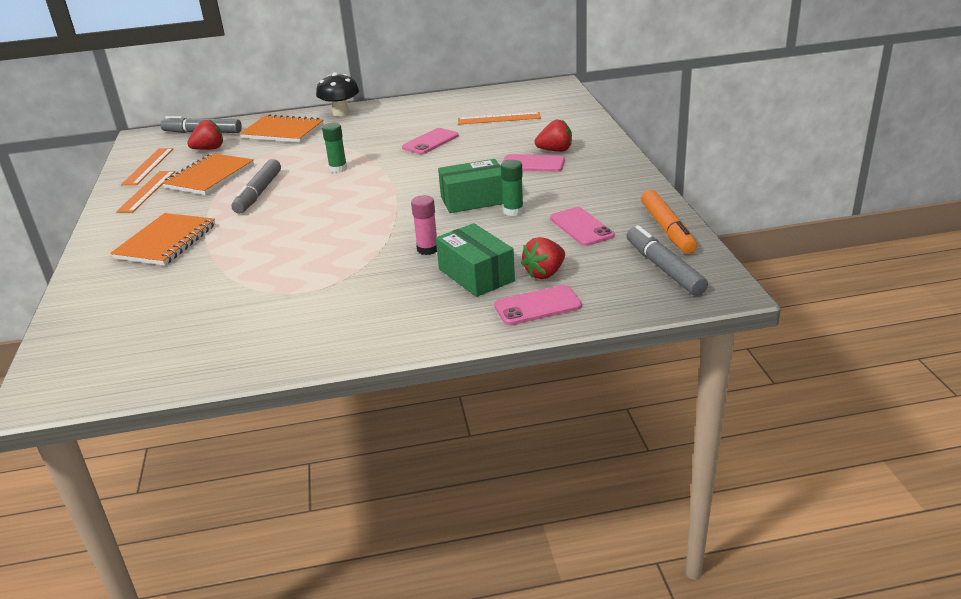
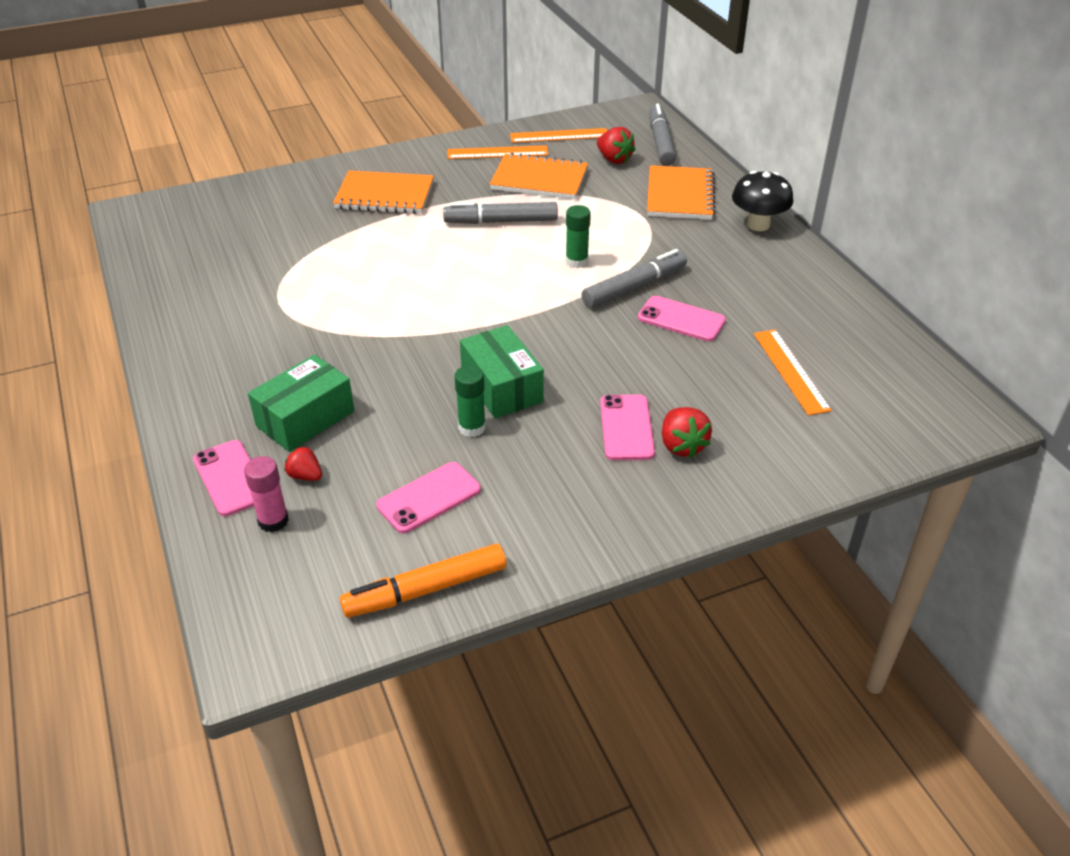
camera: 75 degrees right, 10 degrees up
pink glue stick [411,195,437,255] -> pink glue stick moved to [244,456,289,532]
red strawberry [521,237,565,279] -> red strawberry [285,446,322,481], size x0.65
grey marker [626,225,708,296] -> grey marker moved to [581,249,687,308]

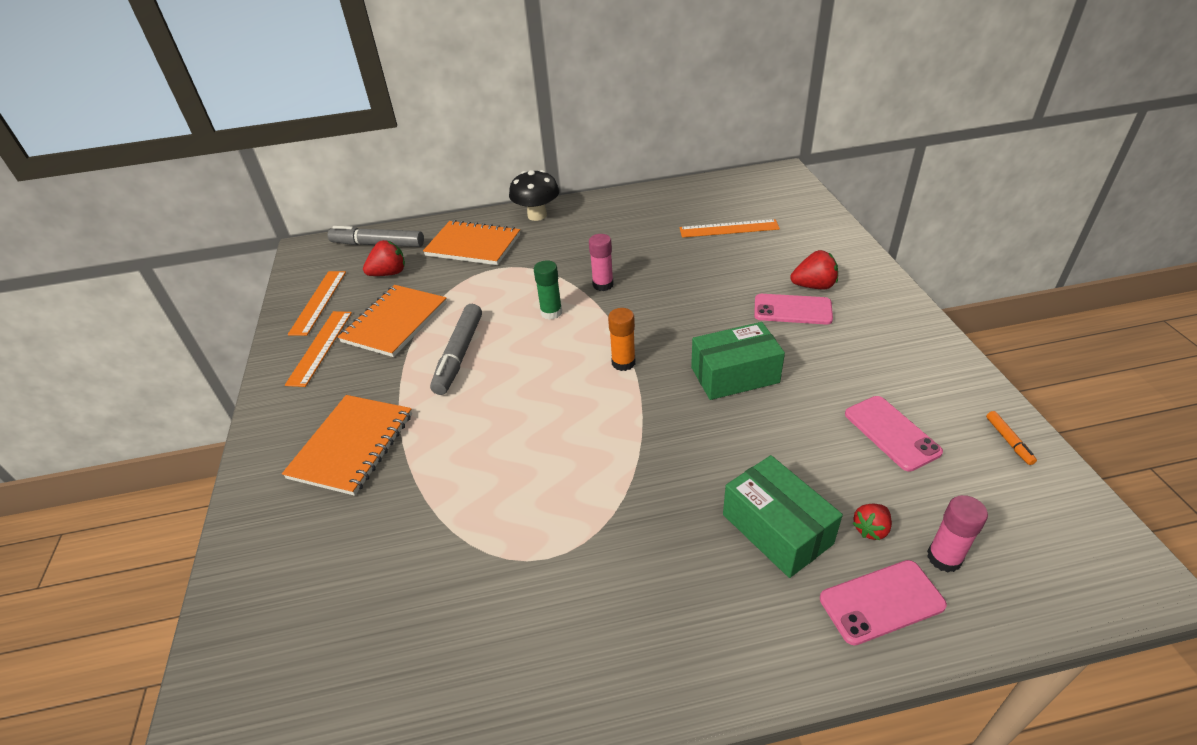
camera: 75 degrees left, 0 degrees up
orange marker [340,544,506,618] -> orange marker [986,411,1037,465], size x0.45
green glue stick [454,365,486,437] -> none
grey marker [581,249,687,308] -> pink glue stick [589,234,614,291]
pink phone [638,296,726,342] -> none
none -> orange glue stick [608,308,635,371]

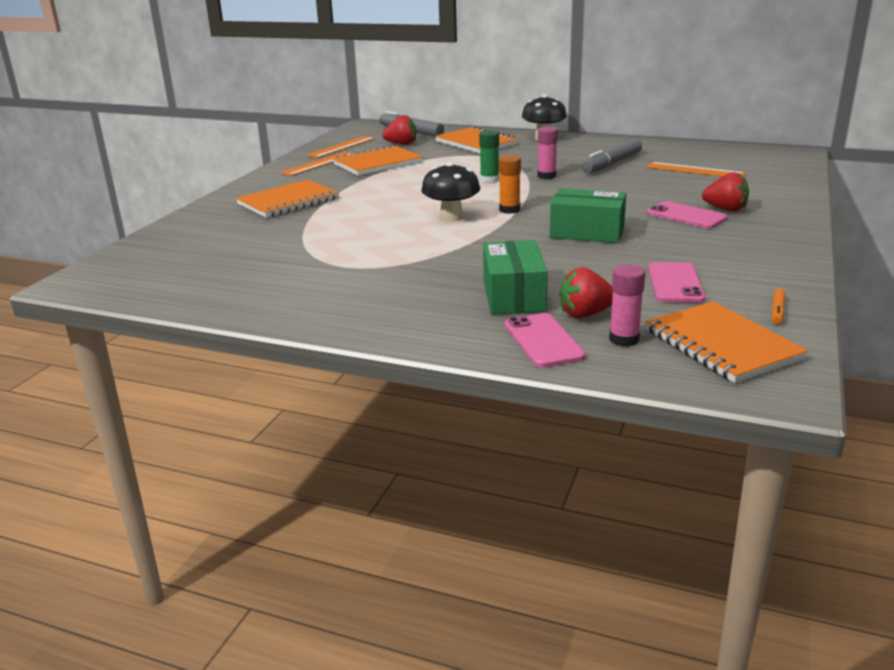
camera: 30 degrees right, 15 degrees down
grey marker [430,304,482,395] -> grey marker moved to [582,138,642,173]
pink phone [820,560,947,645] -> pink phone turned 60 degrees clockwise [505,313,586,367]
red strawberry [853,504,892,540] -> red strawberry [559,267,613,318], size x1.55
none -> black mushroom [421,162,480,222]
none -> orange notebook [646,301,808,383]

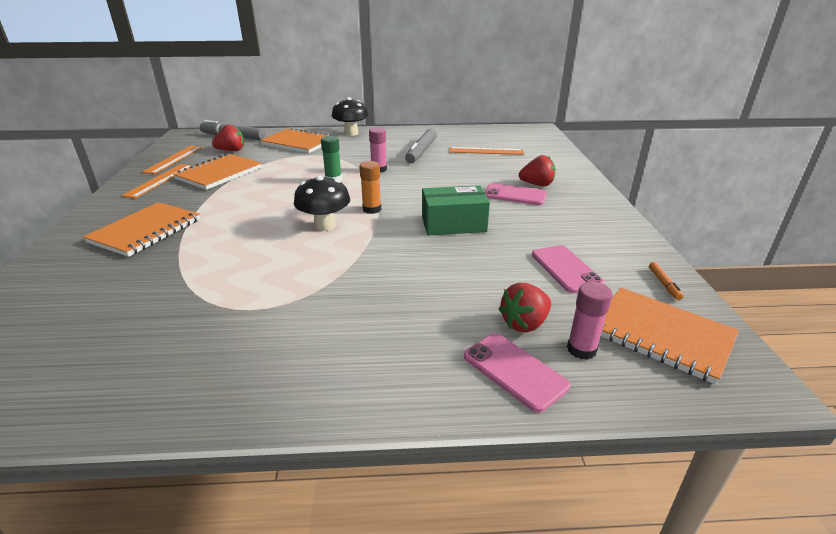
camera: 25 degrees left, 5 degrees up
green box [483,240,548,315] -> none

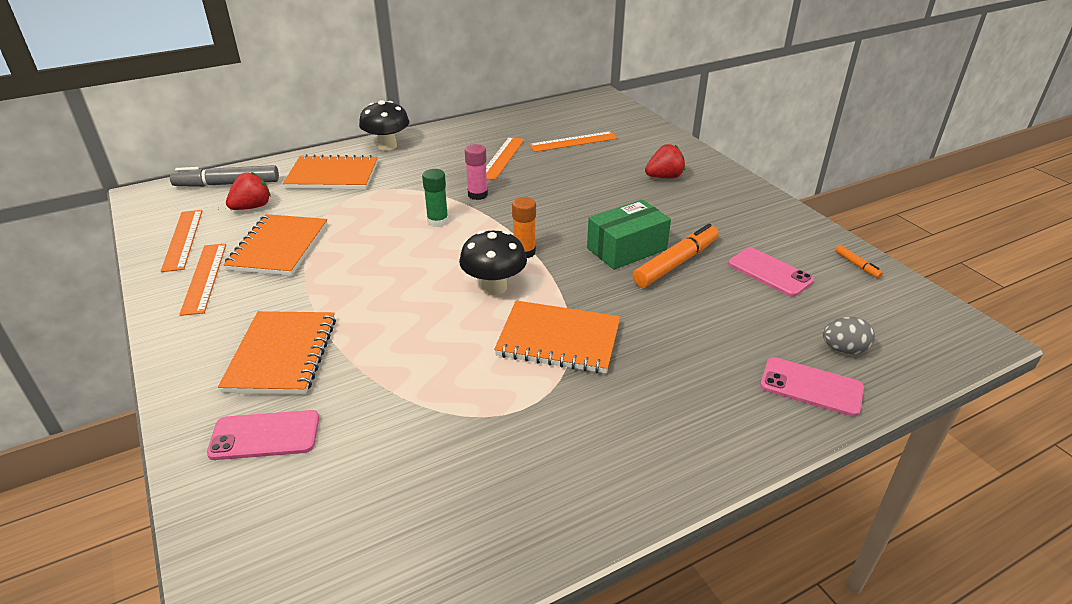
camera: 25 degrees left, 5 degrees up
grey marker [405,129,437,163] -> orange ruler [486,137,524,180]
pink phone [485,183,547,205] -> pink phone moved to [207,410,319,460]
red strawberry [499,283,551,333] -> none
pink glue stick [567,282,612,360] -> grey egg [823,317,875,354]
orange notebook [601,287,739,385] -> orange notebook moved to [494,301,620,373]
none -> orange marker [633,224,719,287]

